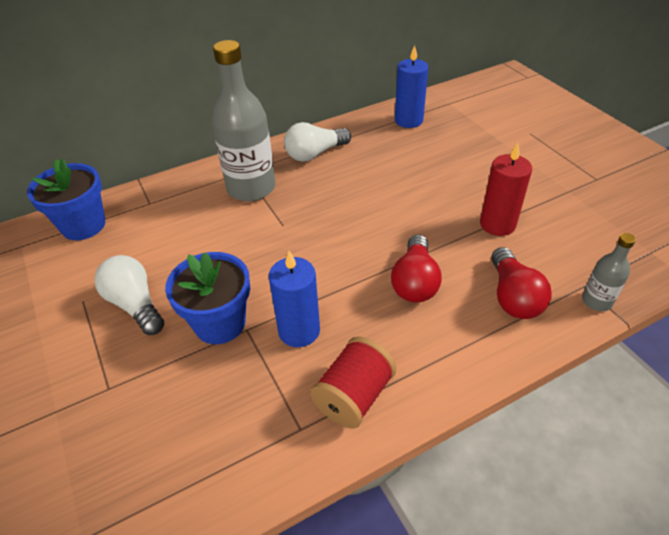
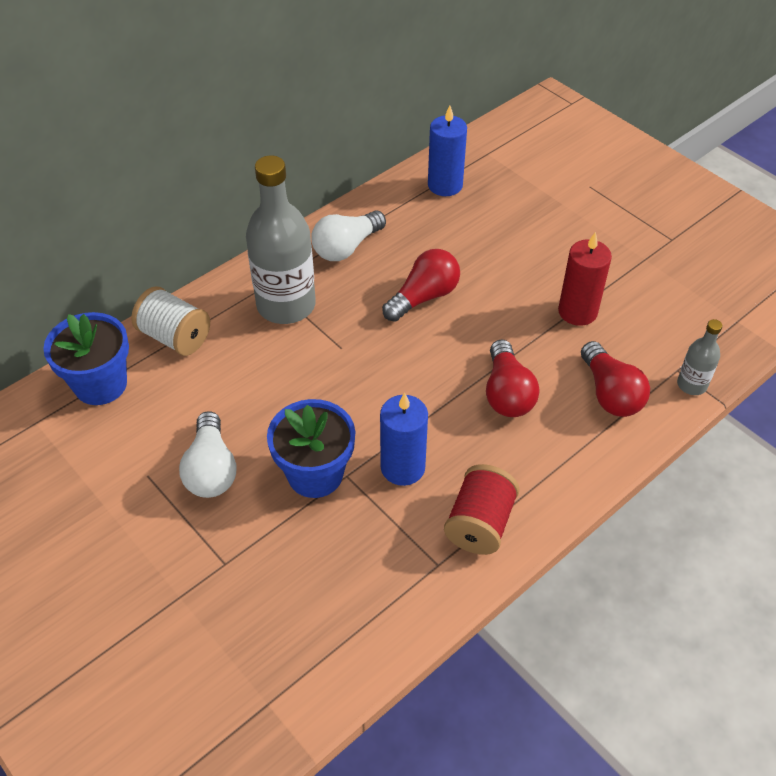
camera: 15 degrees left, 5 degrees up
white light bulb [94,255,164,335] -> white light bulb turned 135 degrees counterclockwise [179,411,236,498]
none -> white spool [131,286,210,356]
none -> red light bulb [382,249,460,322]

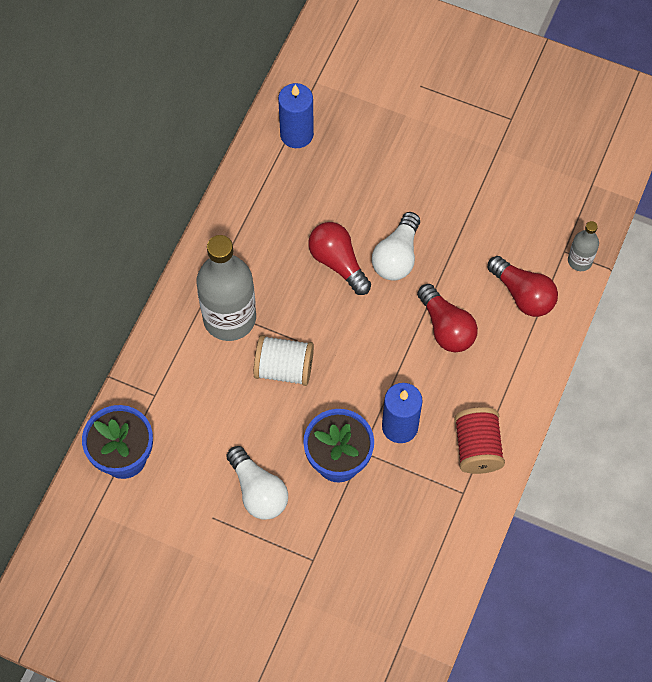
camera: 25 degrees left, 15 degrees up
white spool [131,286,210,356] -> white spool moved to [254,335,314,386]
white light bulb [311,210,386,261] -> white light bulb moved to [372,212,420,281]
red light bulb [382,249,460,322] -> red light bulb turned 60 degrees counterclockwise [308,222,371,295]
red candle [558,232,612,326] -> none

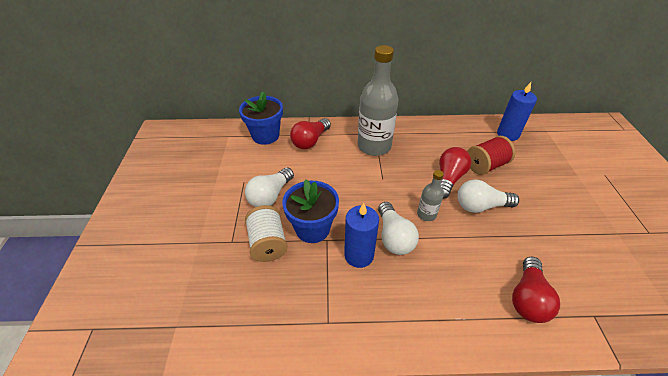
camera: 65 degrees right, 20 degrees down
white spool [254,335,314,386] -> white spool moved to [245,205,288,262]
red light bulb [417,284,478,352] -> red light bulb moved to [290,118,331,149]
red spool [454,407,505,474] -> red spool moved to [467,136,516,175]
grey bottle [568,221,599,271] -> grey bottle moved to [417,170,444,221]
none -> white light bulb [378,202,419,255]

